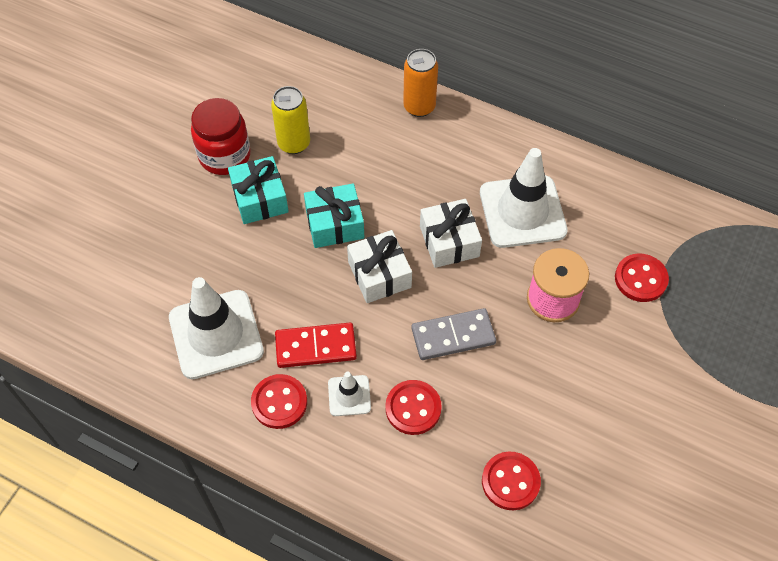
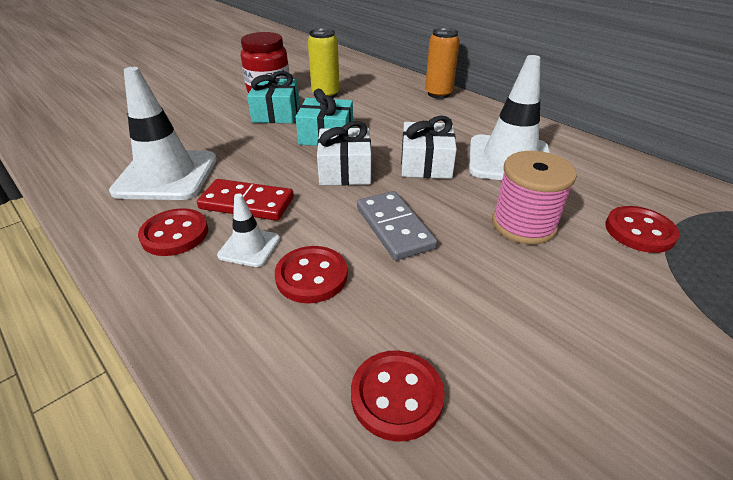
camera: 20 degrees right, 20 degrees down
grey domino [411,308,496,360] -> grey domino turned 60 degrees clockwise [357,191,437,260]

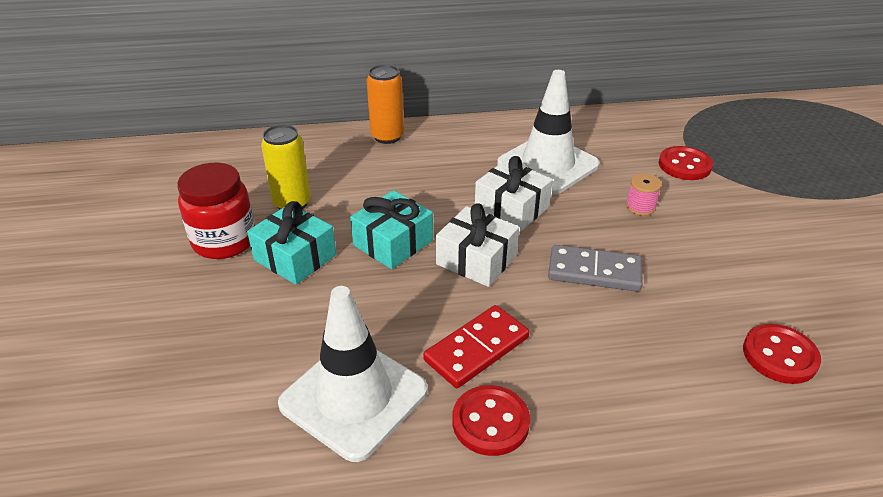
camera: 55 degrees left, 0 degrees up
white traffic cone [217,193,280,267] -> none
red button [275,246,348,303] -> none
pink spool [492,151,577,244] -> pink spool [626,174,662,216], size x0.53

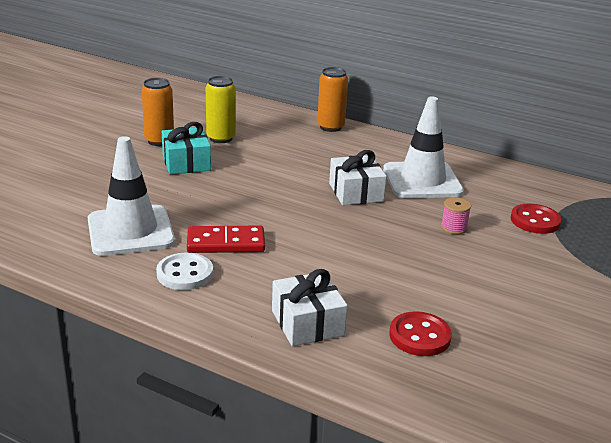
camera: 35 degrees right, 10 degrees down
red jar [177,163,255,259] -> orange can [142,78,174,146]
turquoise gift [350,190,433,269] -> none
white gift [436,203,519,287] -> white gift moved to [272,269,348,346]
red button [452,385,530,456] -> white button [156,253,213,290]
grey domino [548,245,643,292] -> none

